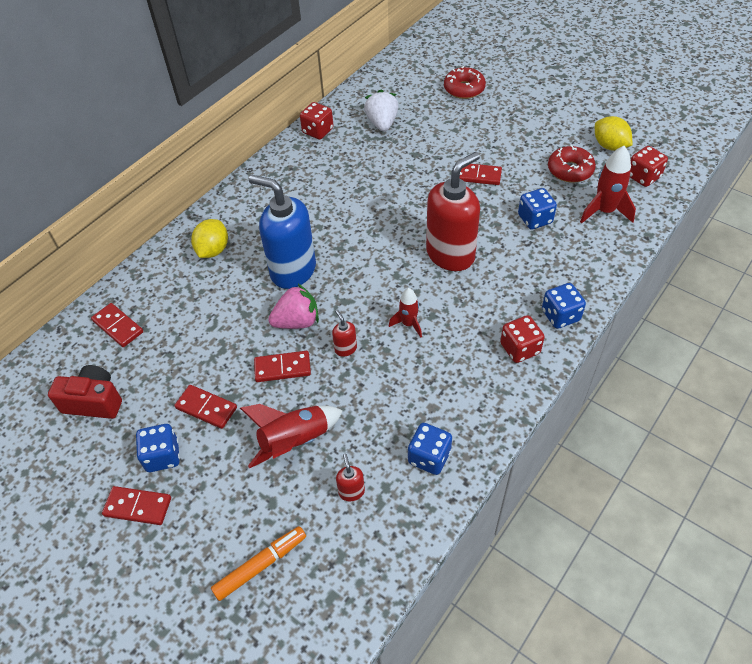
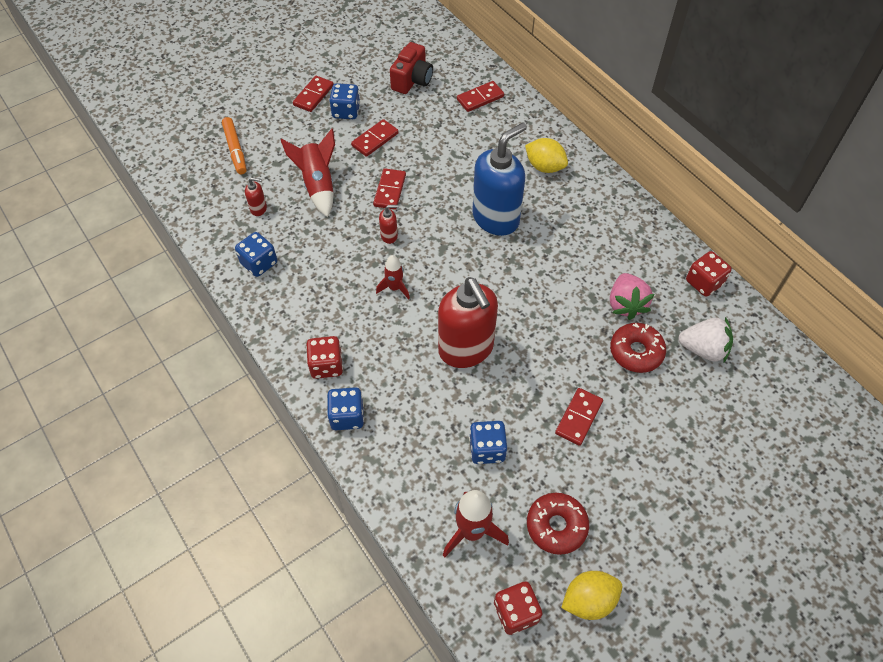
camera: 105 degrees right, 5 degrees up
pink strawberry [268,283,319,329] -> pink strawberry moved to [610,273,654,320]
red donut [444,66,486,99] -> red donut moved to [610,323,666,373]

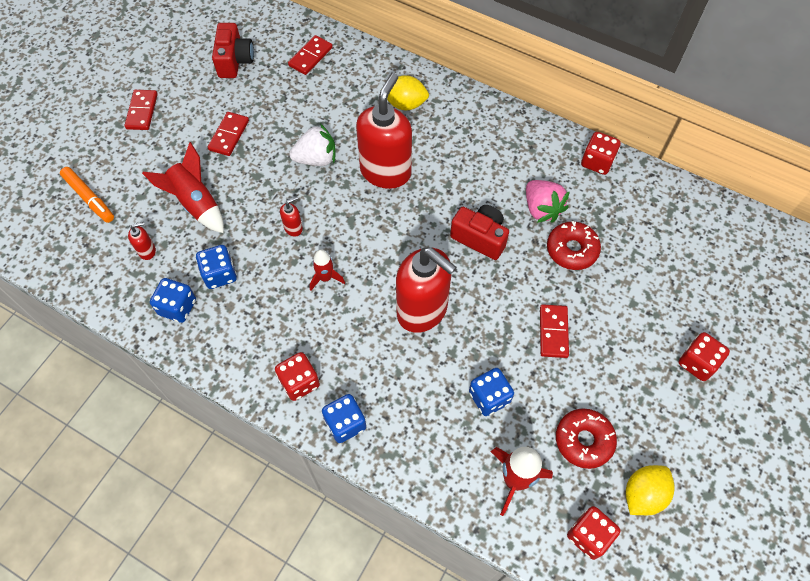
camera: 25 degrees left, 5 degrees up
blue dice [329,83,360,119] -> blue dice moved to [196,245,237,289]
red domino [373,168,406,210] -> none
blue soap dispenser [472,122,527,236] -> red soap dispenser [356,73,412,189]
white strawberry [678,317,733,363] -> white strawberry moved to [289,124,335,166]
none -> red camera [450,205,509,260]
none -> red dice [679,332,730,381]

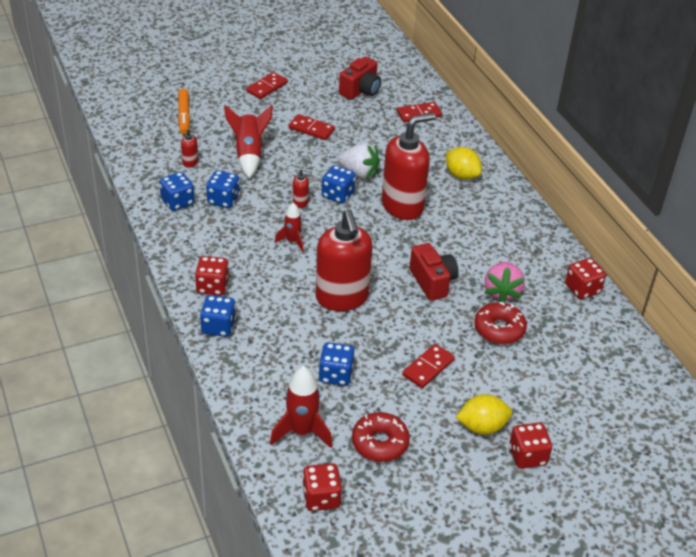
camera: 35 degrees right, 20 degrees down
red domino [208,112,249,156] -> red domino turned 60 degrees clockwise [289,114,335,140]
yellow lemon [626,465,675,515] -> yellow lemon moved to [456,394,512,435]
none -> blue dice [322,165,356,204]

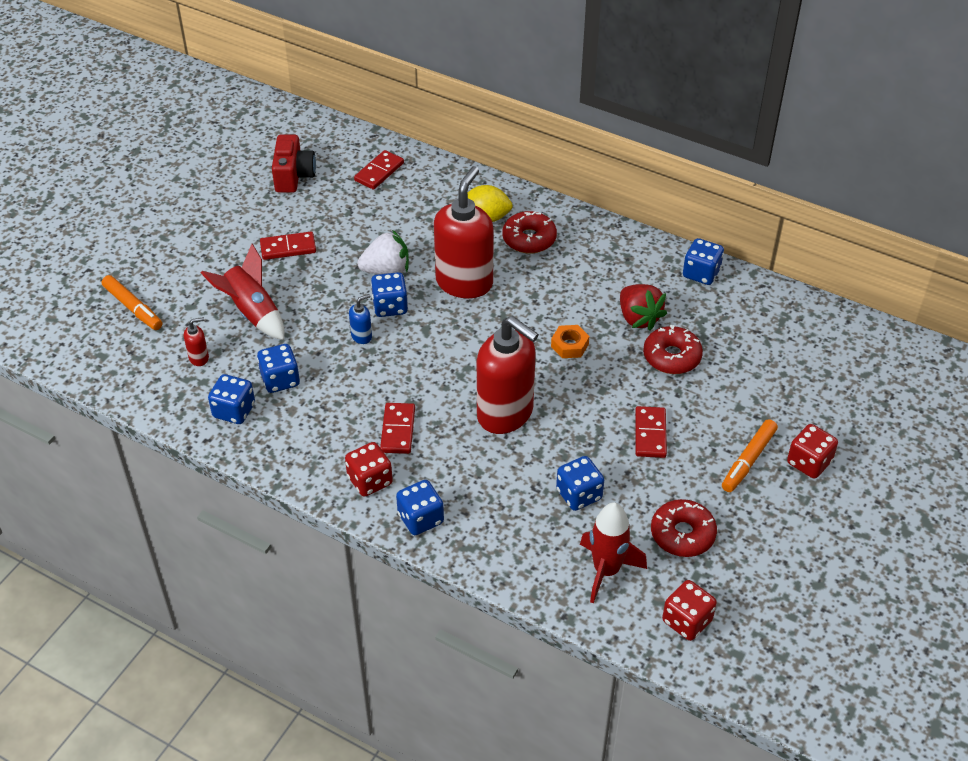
camera: 35 degrees left, 5 degrees up
red domino [246,72,288,99] -> red domino moved to [380,403,415,454]
red rocket [275,203,304,252] -> none
red soap dispenser [293,168,312,208] -> blue soap dispenser [349,294,372,344]
red camera [410,243,459,301] -> orange nut [551,325,589,358]
yellow lemon [456,394,512,435] -> orange marker [722,419,778,492]
pink strawberry [485,262,525,303] -> red strawberry [620,284,667,331]
red dice [565,258,606,299] -> blue dice [683,238,724,285]
none -> red donut [503,211,557,254]

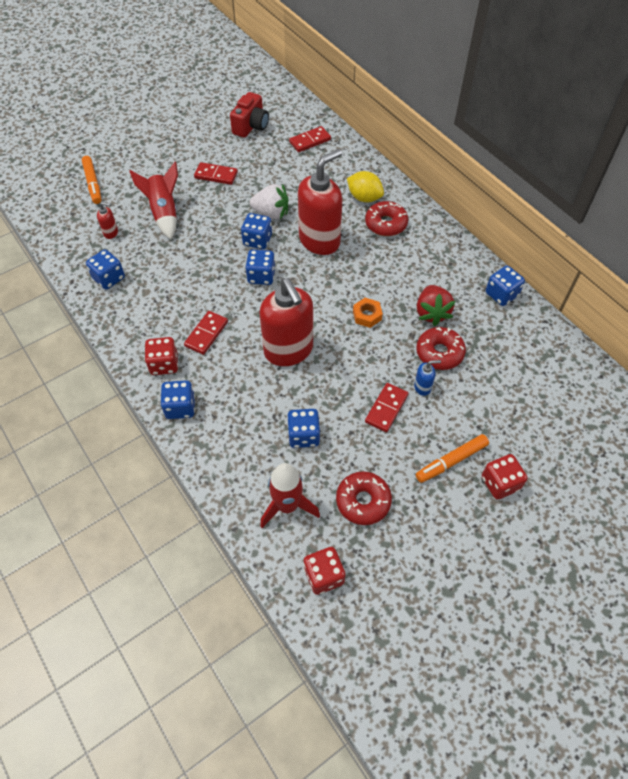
camera: 25 degrees right, 10 degrees up
blue dice [257,344,300,393] -> blue dice moved to [246,249,276,285]
blue soap dispenser [349,294,372,344] -> blue soap dispenser moved to [414,360,441,396]

